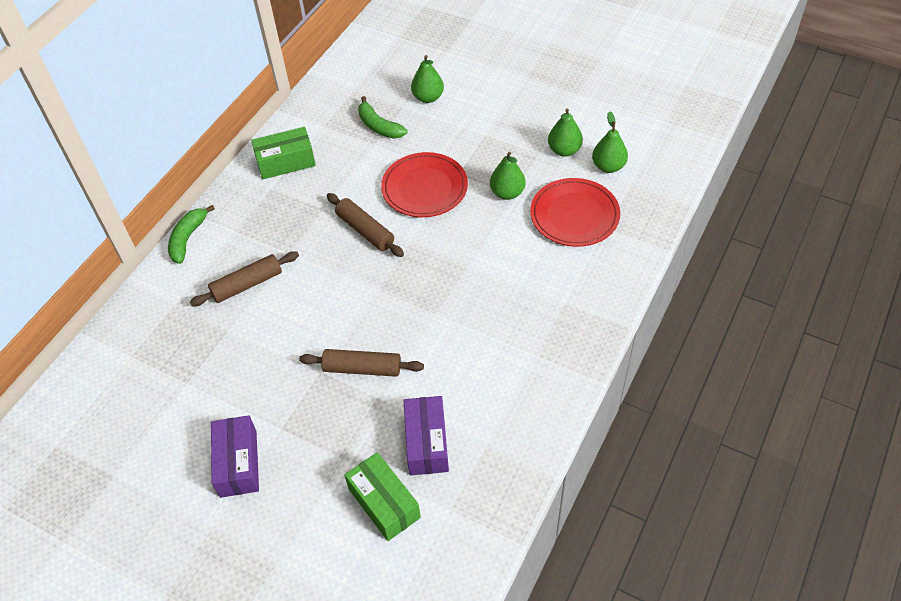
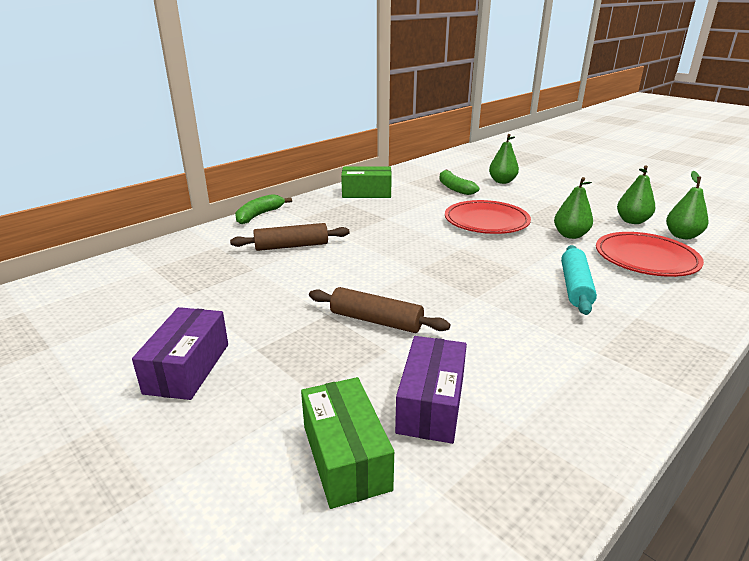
camera: 15 degrees right, 25 degrees down
brown rolling pin [327,193,404,257] -> none
none -> turquoise rolling pin [561,245,597,315]

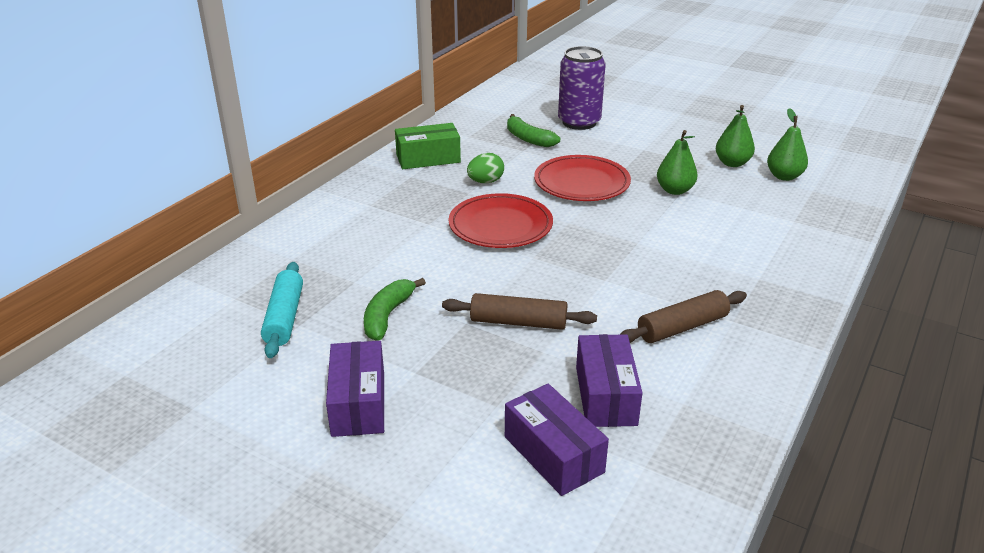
camera: 15 degrees left, 5 degrees up
brown rolling pin [230,223,350,251] -> brown rolling pin moved to [620,290,747,343]
green banana [235,194,292,224] -> green banana moved to [364,278,426,341]
green box [301,377,394,509] -> purple box [505,384,609,496]
green pear [489,134,519,184] -> purple can [558,46,606,130]
turquoise rolling pin [561,245,597,315] -> turquoise rolling pin moved to [261,262,303,358]
red plate [596,232,704,277] -> red plate moved to [449,193,553,248]
none -> green egg [467,153,504,183]

